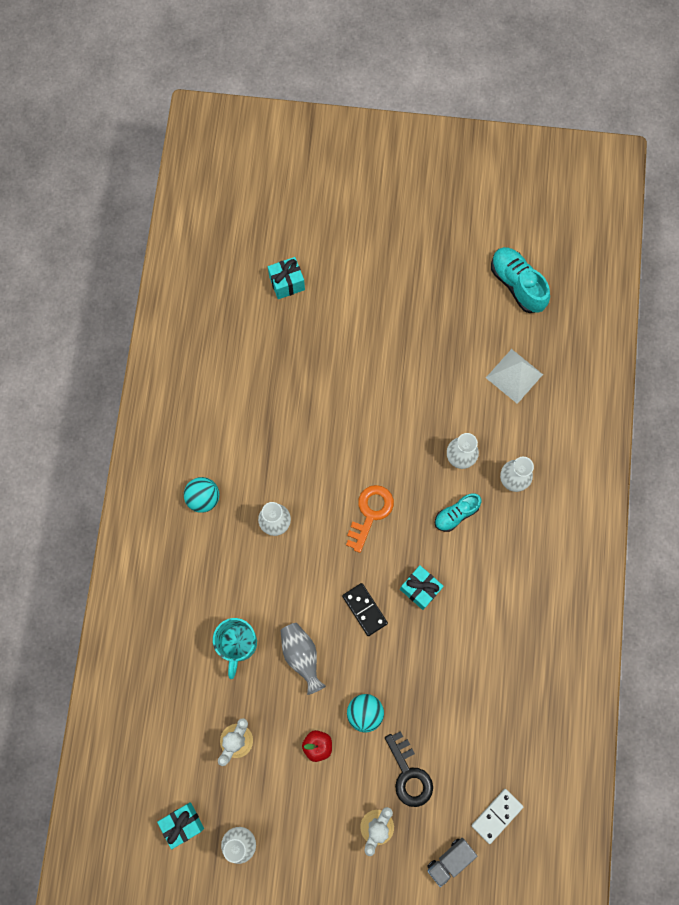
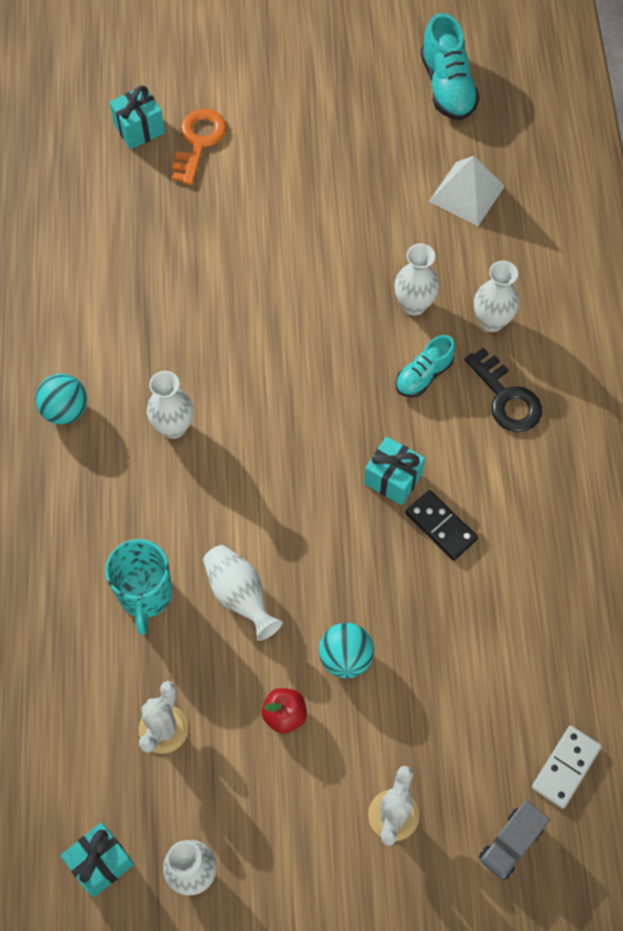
camera: 10 degrees left, 10 degrees down
grey vase [280,623,326,695] -> white vase [203,545,282,641]
black domino [342,583,388,636] -> black domino moved to [405,490,478,561]
orange key [346,485,394,553] -> orange key moved to [172,109,227,185]
black key [385,731,433,807] -> black key moved to [464,348,542,432]
turquoise shoe [491,247,550,313] -> turquoise shoe turned 150 degrees counterclockwise [420,13,480,121]

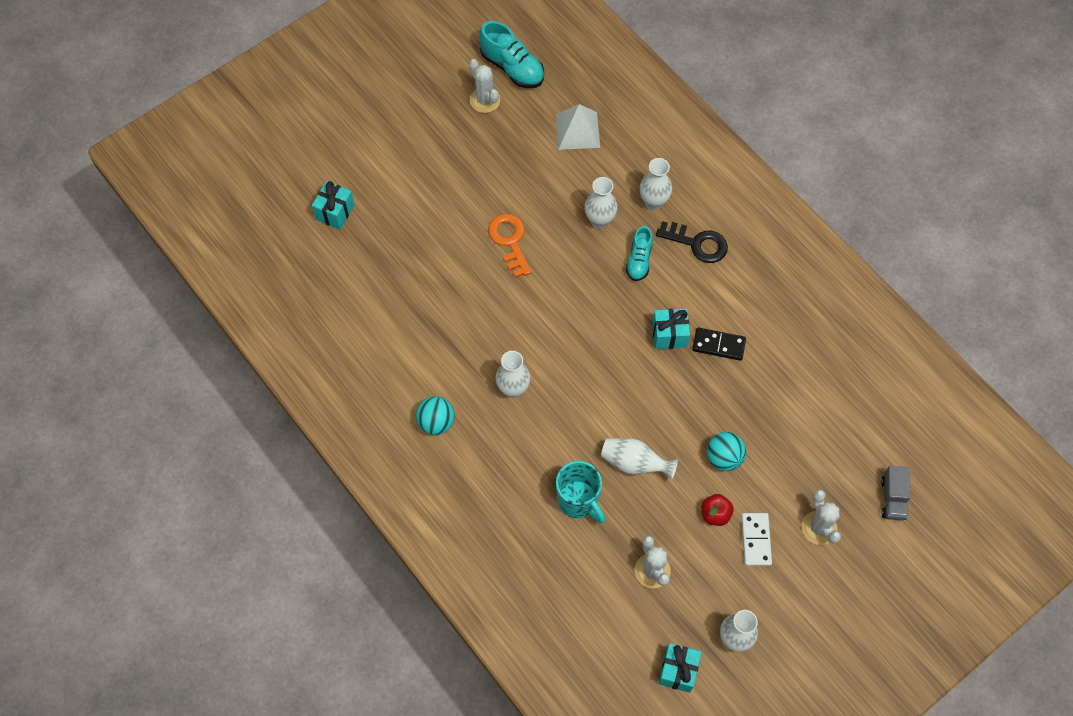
camera: 35 degrees left, 0 degrees up
orange key [172,109,227,185] -> orange key moved to [488,214,531,278]
white domino [532,726,602,809] -> white domino moved to [741,513,772,566]
none -> white cactus [469,59,500,113]

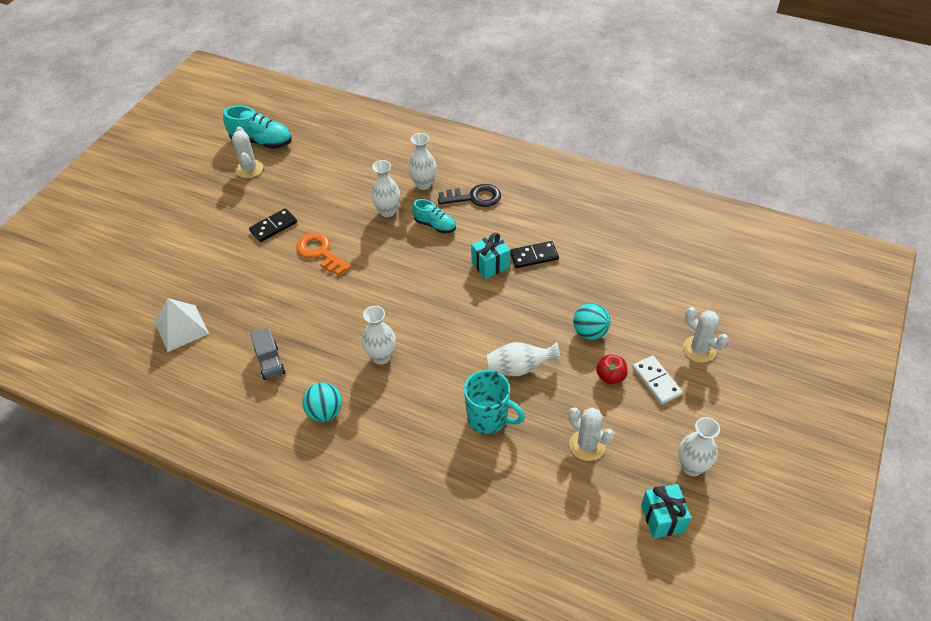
camera: 25 degrees left, 15 degrees down
turquoise gift [312,181,355,230] -> none
white cactus [469,59,500,113] -> white cactus turned 45 degrees clockwise [232,127,263,178]
white pyramid [556,104,600,150] -> white pyramid moved to [155,298,209,352]
turquoise shoe [626,226,653,281] -> turquoise shoe turned 45 degrees counterclockwise [412,199,456,233]
grey truck [881,466,911,521] -> grey truck moved to [250,327,285,380]
none -> black domino [249,208,297,242]

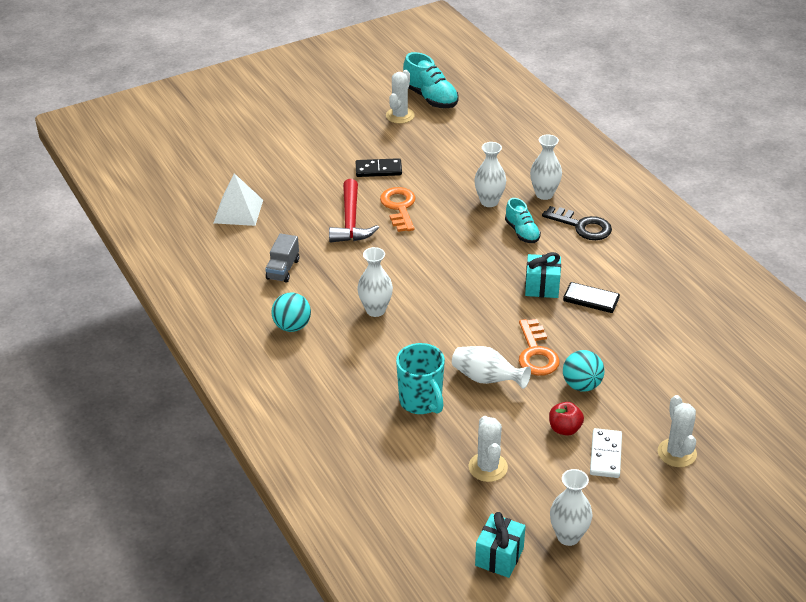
camera: 35 degrees right, 10 degrees down
none -> red hammer [329,179,379,242]
none -> orange key [519,319,560,376]

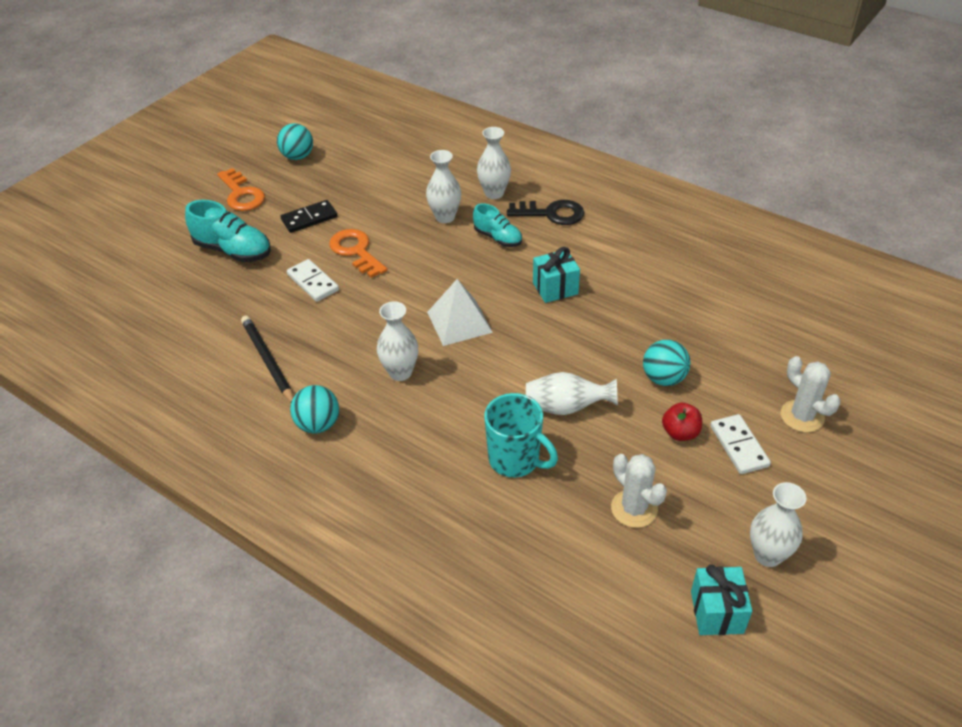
camera: 25 degrees left, 5 degrees up
white pyramid [214,173,263,226] -> white pyramid moved to [427,279,493,346]
grey truck [265,233,299,283] -> black pencil [241,315,294,402]
red hammer [329,179,379,242] -> white domino [287,259,339,302]
white cactus [386,70,415,124] -> turquoise ball [277,123,313,160]
turquoise shoe [403,52,459,108] -> turquoise shoe moved to [185,200,271,262]
orange key [519,319,560,376] -> orange key moved to [217,168,265,211]
black domino [563,282,620,313] -> none

